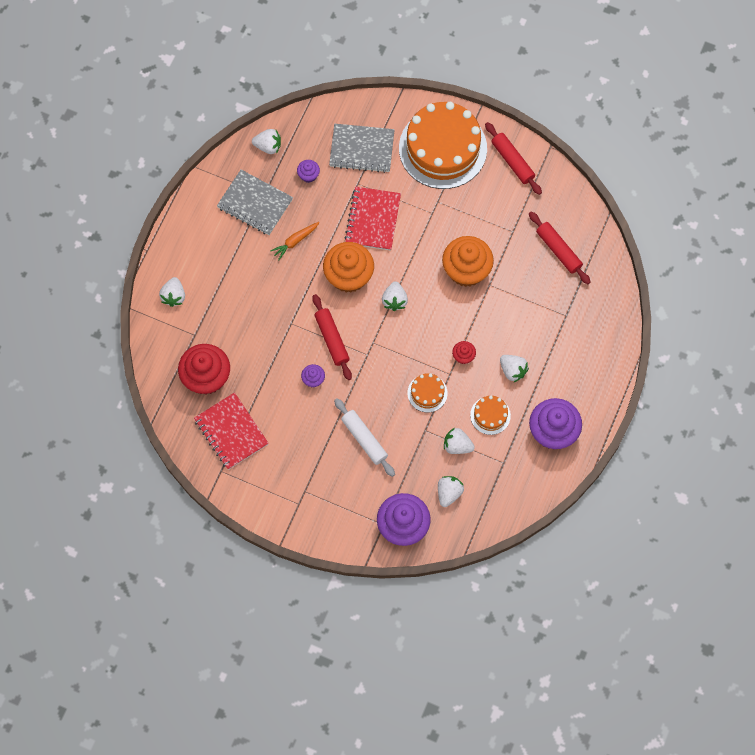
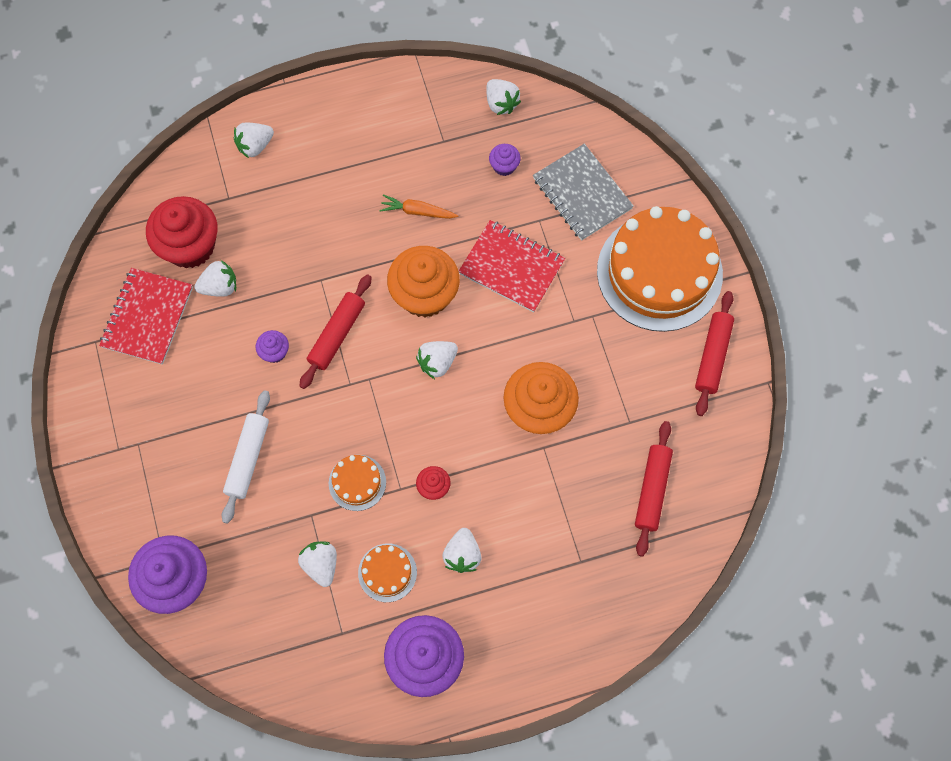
camera: 50 degrees right, 0 degrees up
grey notebook [217,170,293,235] -> none
red notebook [344,187,401,251] -> red notebook turned 60 degrees clockwise [459,220,565,312]
white strawberry [438,476,464,507] -> white strawberry moved to [194,260,236,297]

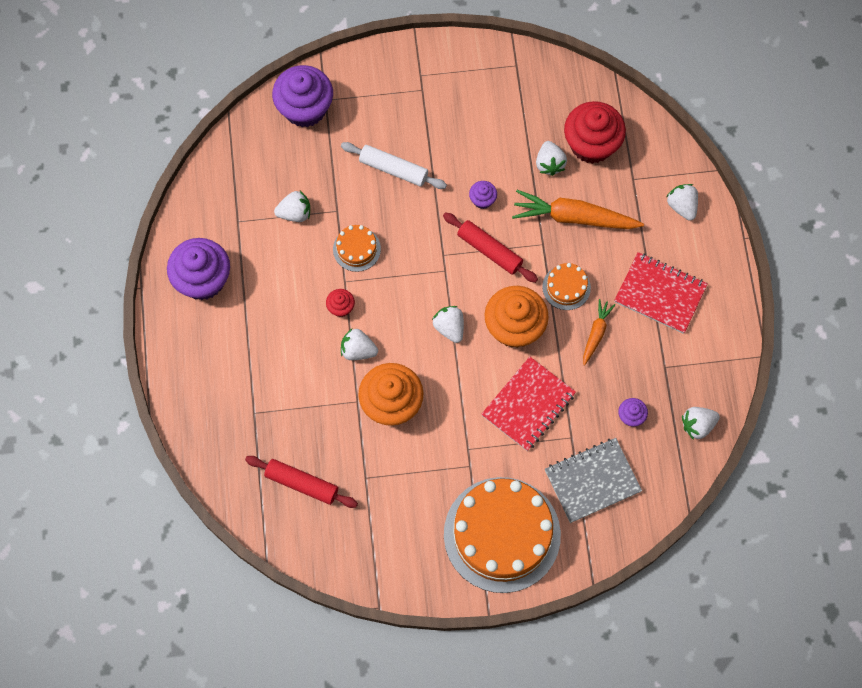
camera: 100 degrees right, 0 degrees up
red notebook [99,268,193,365] -> red notebook moved to [614,252,708,334]
orange cake [358,543,417,602] -> orange cake moved to [542,263,591,310]
white strawberry [442,528,482,573] -> white strawberry moved to [341,329,378,360]
red rolling pin [695,291,734,416] -> none
none -> orange carrot [512,190,644,229]

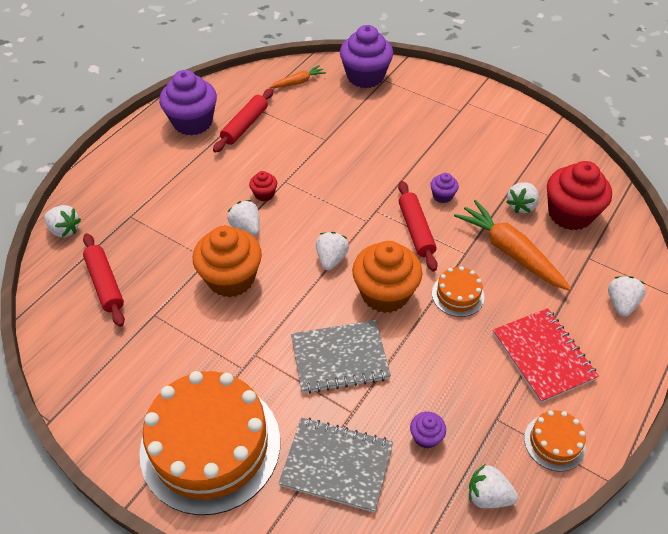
camera: 40 degrees right, 20 degrees down
white strawberry [274,191,310,222] -> white strawberry moved to [44,205,81,237]
orange cake [333,225,381,272] -> orange cake moved to [524,410,586,471]
white rolling pin [341,142,447,189] -> none
red notebook [481,357,576,451] -> grey notebook [291,320,391,394]
orange carrot [583,299,615,366] -> orange carrot moved to [270,65,326,88]
none -> red rolling pin [213,88,273,153]

